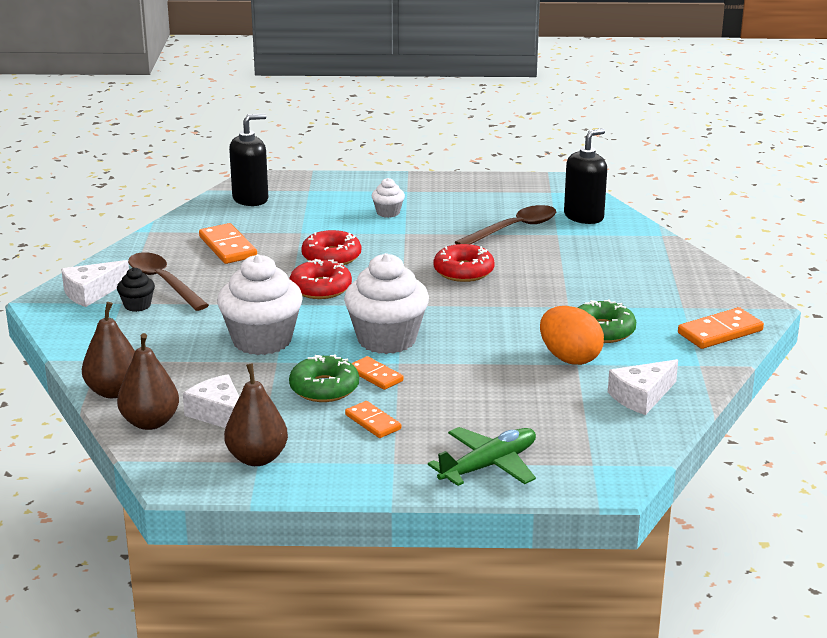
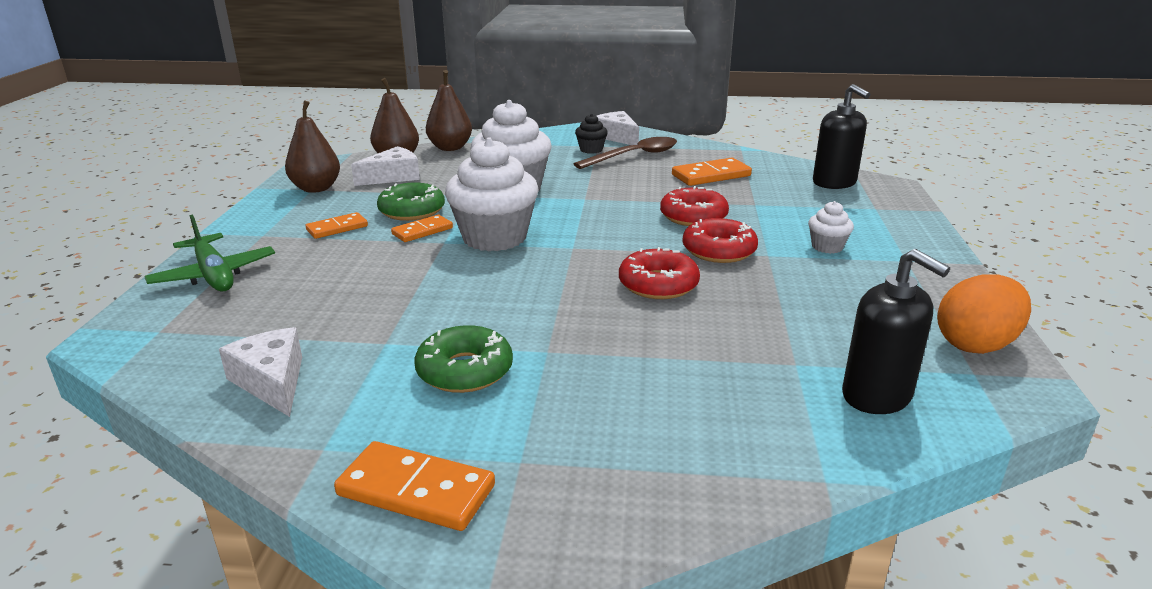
camera: 95 degrees right, 0 degrees up
red donut [289,259,352,299] -> red donut moved to [682,218,758,263]
brown spoon [455,205,556,244] -> none
orange egg [540,306,604,365] -> orange egg moved to [937,274,1031,354]
orange domino [678,307,764,349] -> orange domino turned 45 degrees counterclockwise [334,441,495,531]

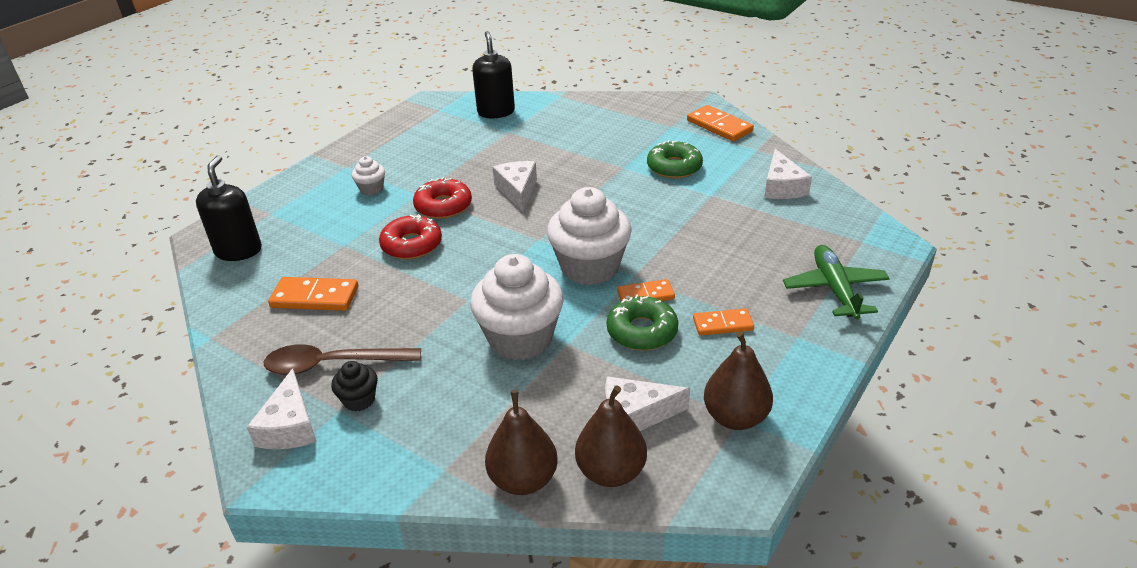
camera: 150 degrees left, 10 degrees up
red donut [619,247,700,299] -> white cheese [493,161,537,212]
orange egg [937,274,1031,354] -> none

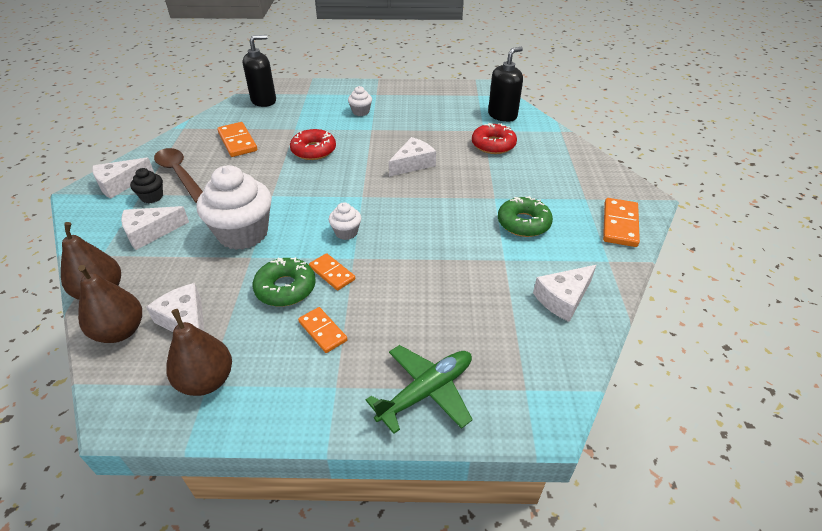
camera: 55 degrees right, 5 degrees up
red donut [413,177,472,219] -> red donut moved to [472,123,517,154]
white cupcake [547,187,632,285] -> white cupcake [329,202,361,240], size x0.46
none -> white cheese [121,206,189,250]

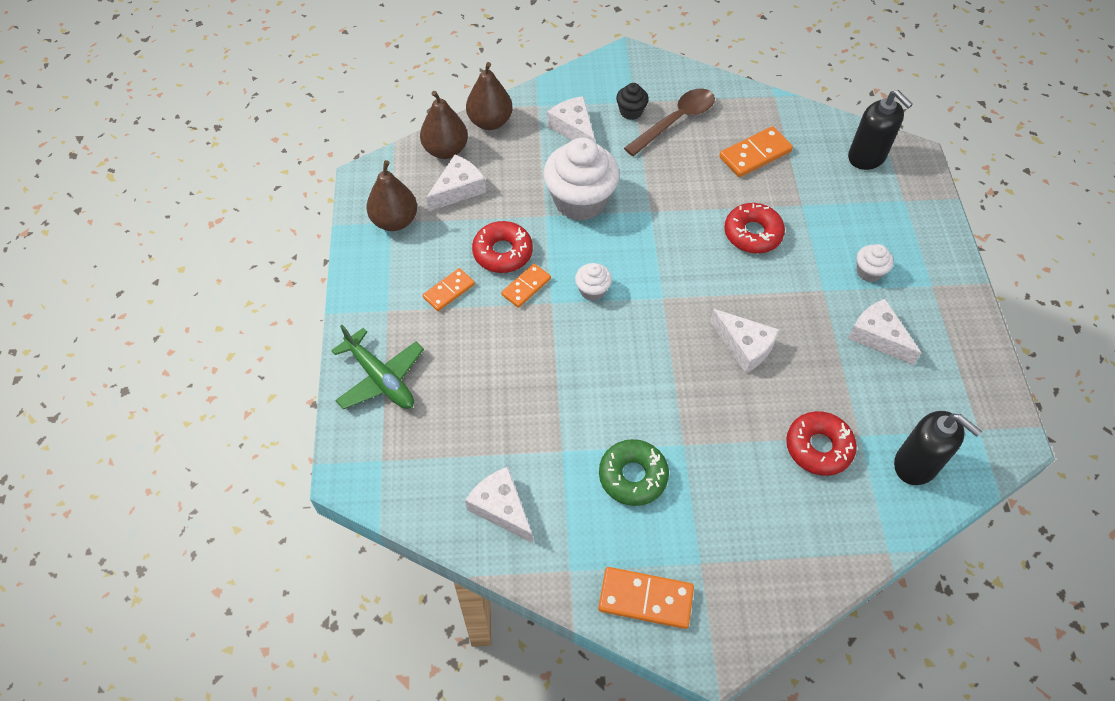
camera: 85 degrees right, 15 degrees up
white cheese [92,158,154,199] -> white cheese moved to [848,299,921,365]
green donut [253,257,316,307] -> red donut [472,221,533,273]

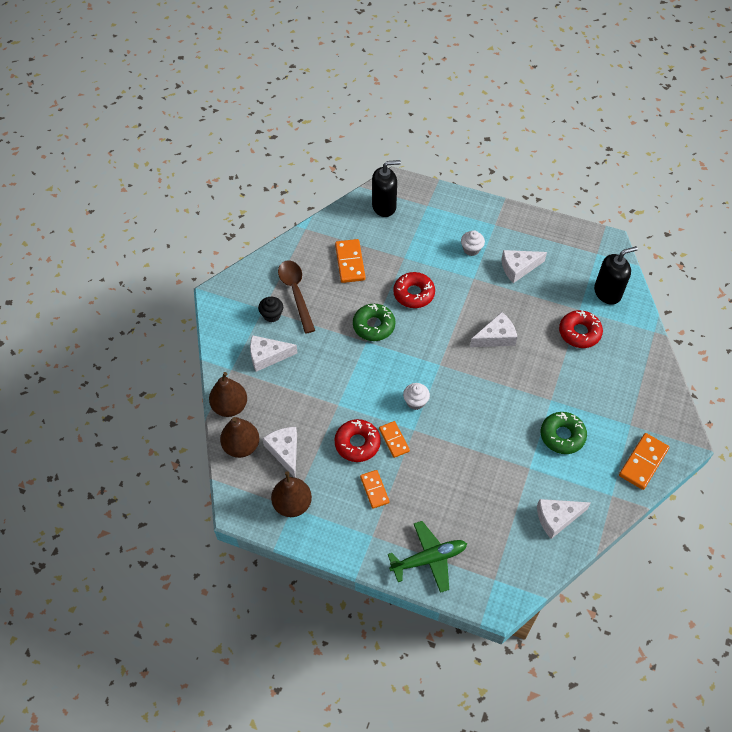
camera: 65 degrees left, 0 degrees up
white cupcake [543,138,620,221] -> none
none -> green donut [353,304,395,341]

